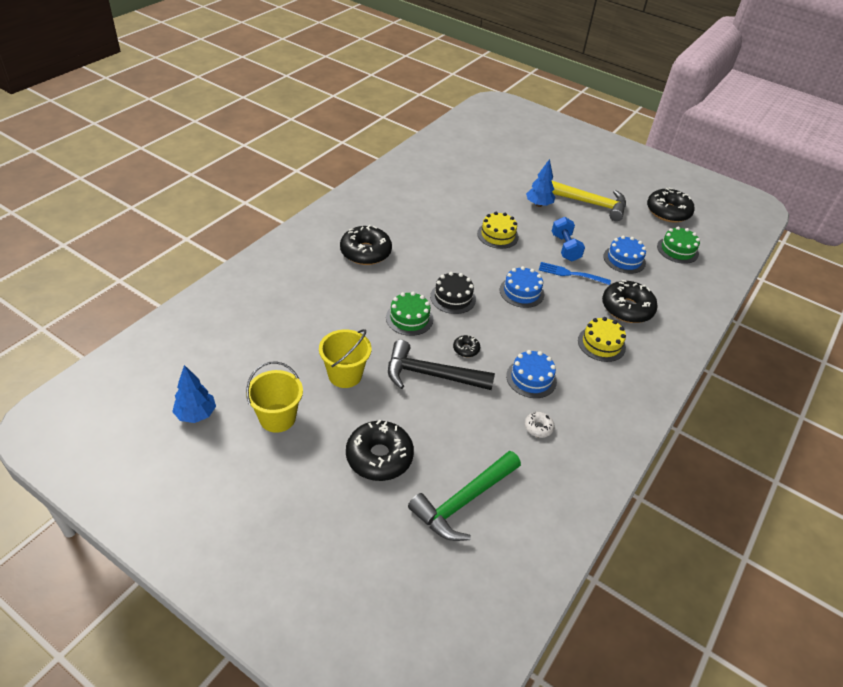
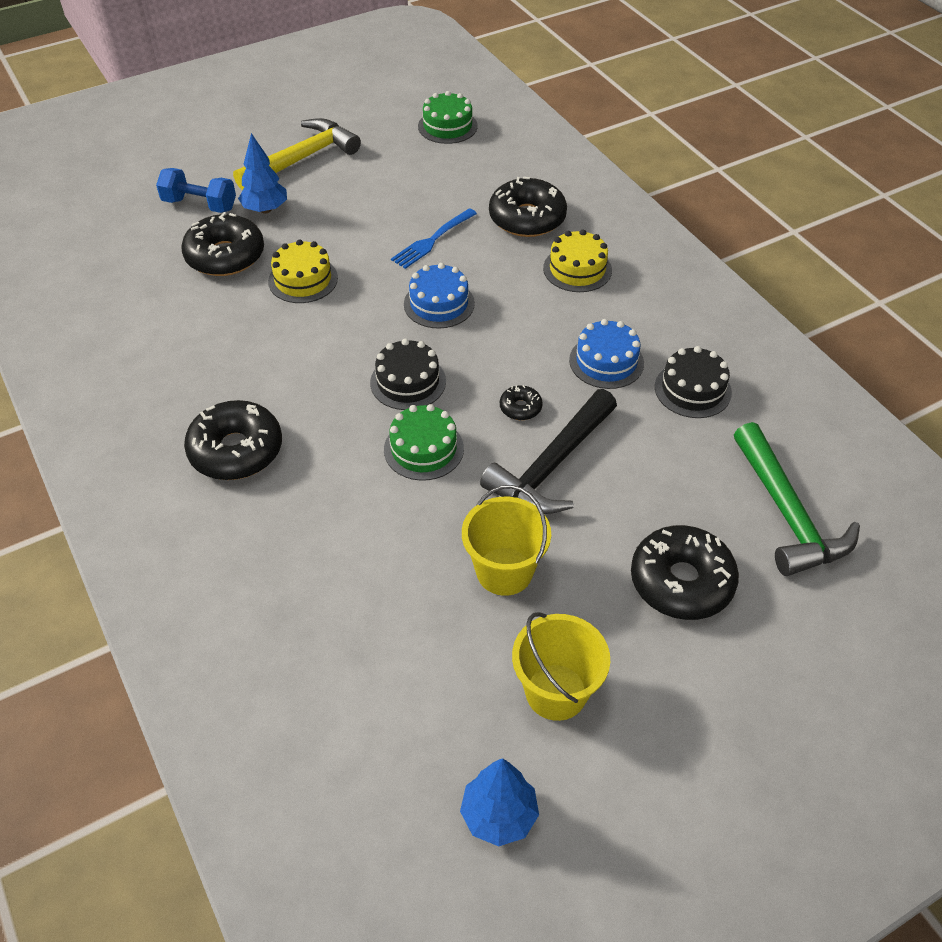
camera: 60 degrees left, 5 degrees up
white donut [525,412,555,437] -> black cake [655,346,732,418]
blue dumbbell [552,217,585,262] -> blue dumbbell moved to [156,168,236,213]
blue cake [603,236,646,274] -> none
black donut [647,188,695,223] -> black donut moved to [181,212,264,276]

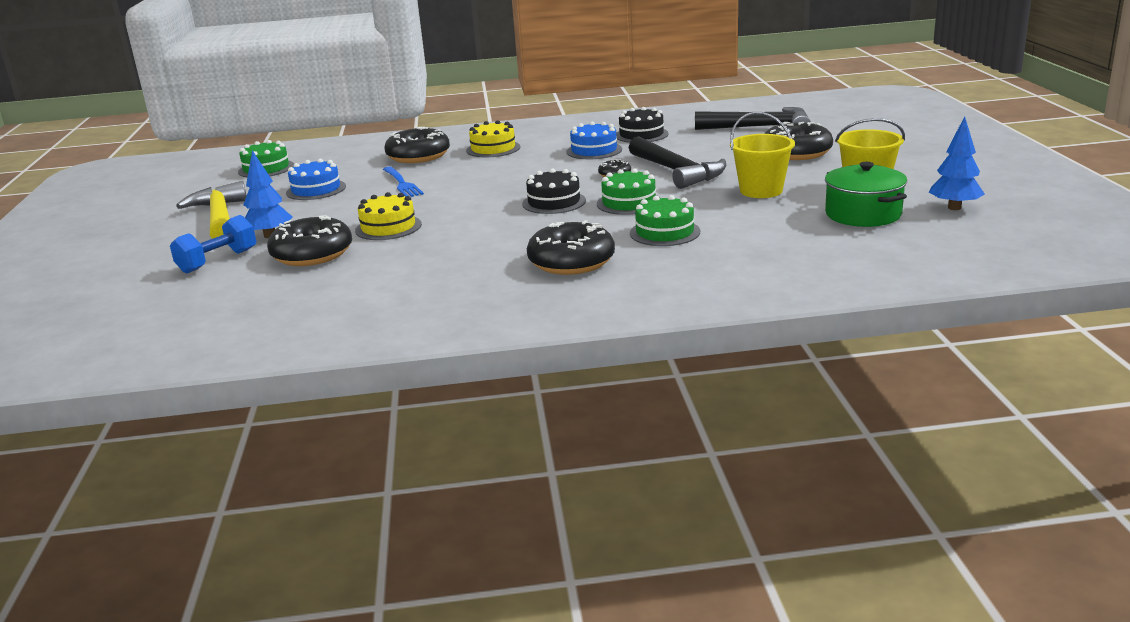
camera: 65 degrees left, 25 degrees down
blue cake [404,263,475,329] -> blue cake moved to [286,159,346,200]
green hammer [734,422,860,576] -> black hammer [695,107,811,130]
none -> green cake [630,195,700,246]
none -> green pot [825,162,907,227]

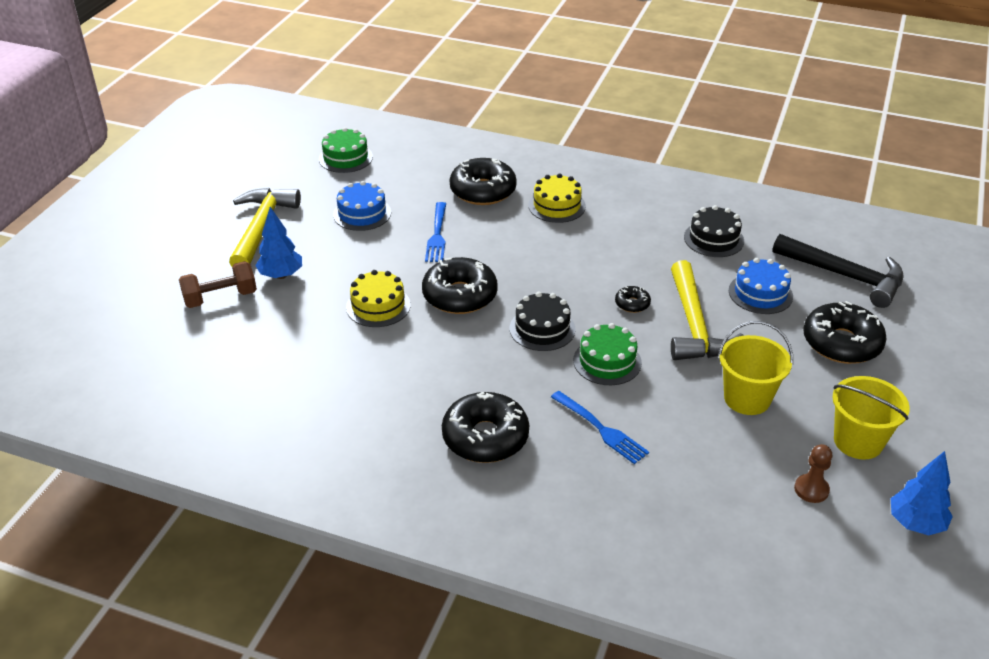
camera: 25 degrees right, 15 degrees up
blue dumbbell [170,215,257,273] -> brown dumbbell [179,261,257,308]
black donut [267,215,352,266] -> black donut moved to [422,257,498,314]
blue cake [566,121,622,159] -> blue cake moved to [729,258,793,314]
black hammer [629,136,726,189] -> yellow hammer [671,260,744,360]
green cake [630,195,700,246] -> blue fork [551,391,649,464]
green pot [825,162,907,227] -> brown pawn [794,444,832,503]

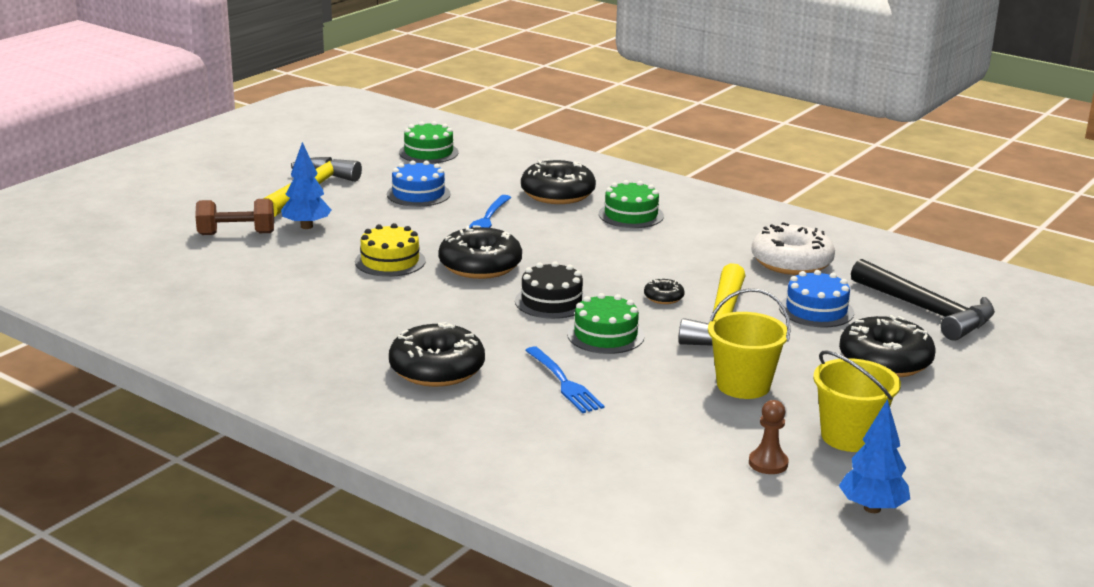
camera: 15 degrees right, 15 degrees down
yellow cake [528,173,586,223] -> green cake [599,180,664,228]
black cake [684,205,744,257] -> white donut [751,222,835,275]

